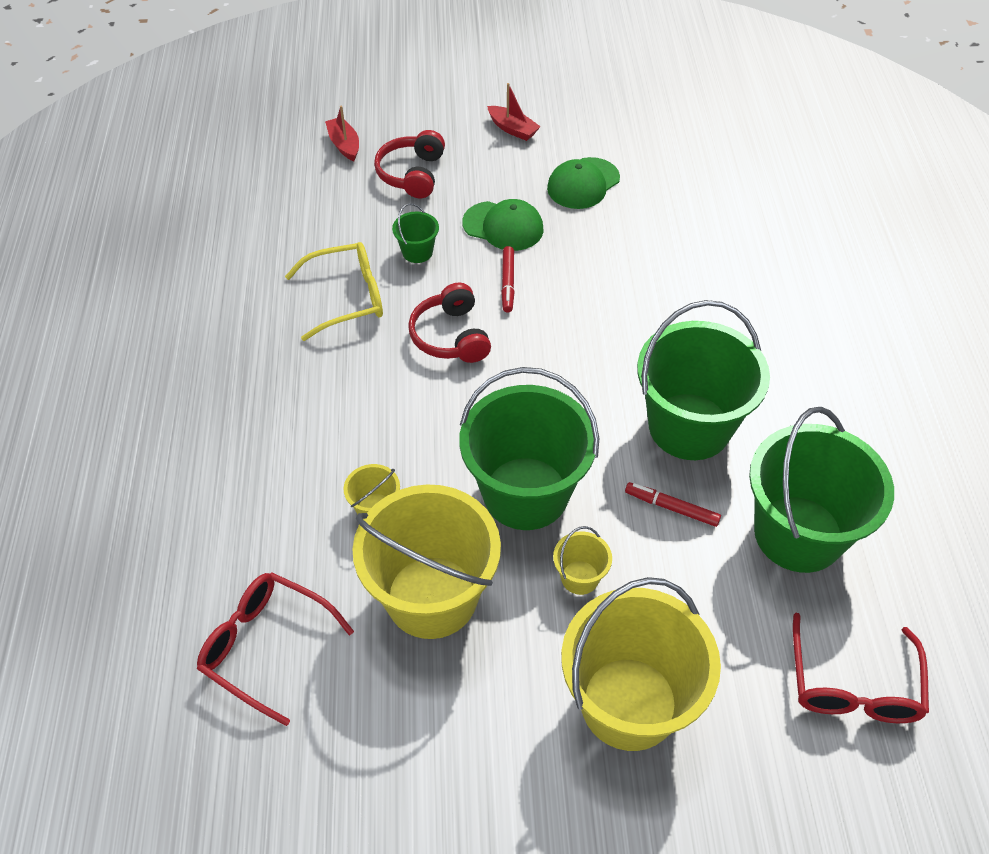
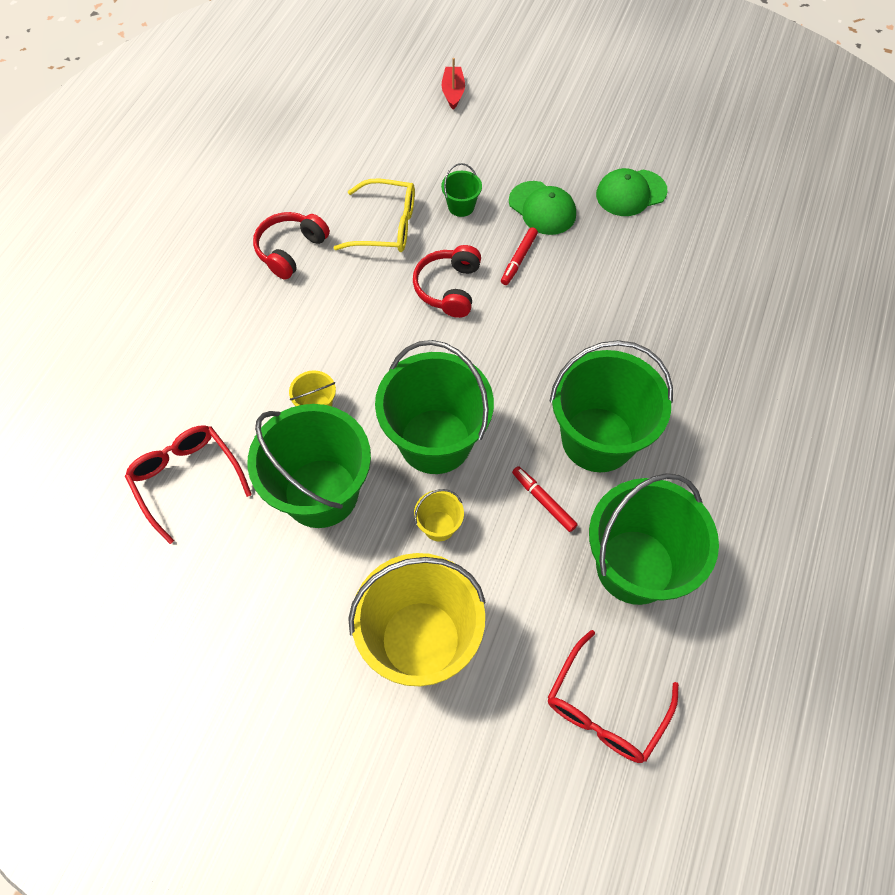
camera: 25 degrees right, 10 degrees up
yellow bucket [352,484,501,639] -> green bucket [248,404,371,528]
red headphones [374,130,445,198] -> red headphones moved to [253,212,330,280]
red boat [487,83,541,141] -> none

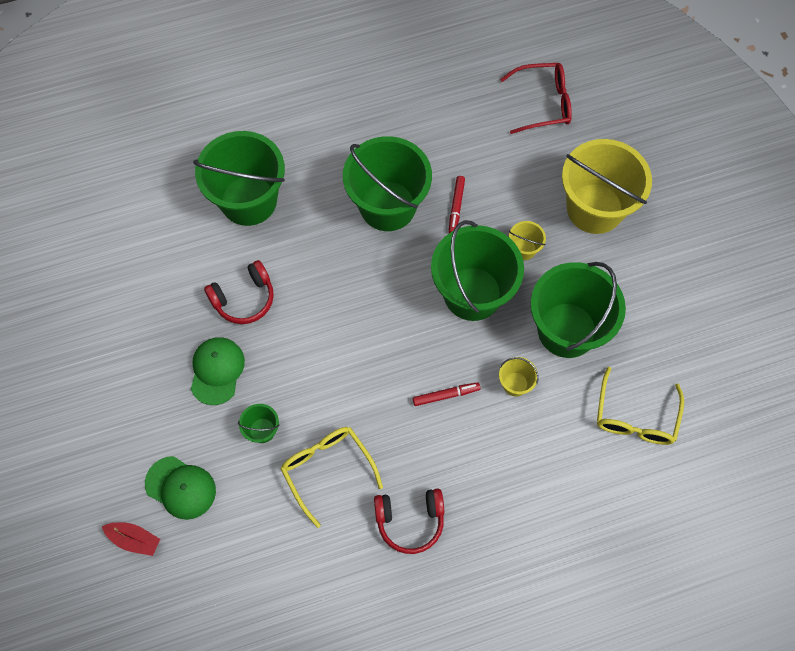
camera: 130 degrees left, 5 degrees up
red glasses [125,425,252,544] -> yellow glasses [597,367,684,445]
red headphones [413,245,481,318] -> red headphones moved to [204,260,274,324]
red boat [442,58,465,110] -> red boat turned 120 degrees counterclockwise [102,523,160,556]
red marker [501,227,538,285] -> red marker moved to [413,382,480,406]
green bucket [589,473,719,605] -> green bucket moved to [193,131,285,226]
green cap [596,168,668,216] -> green cap moved to [145,456,216,520]

